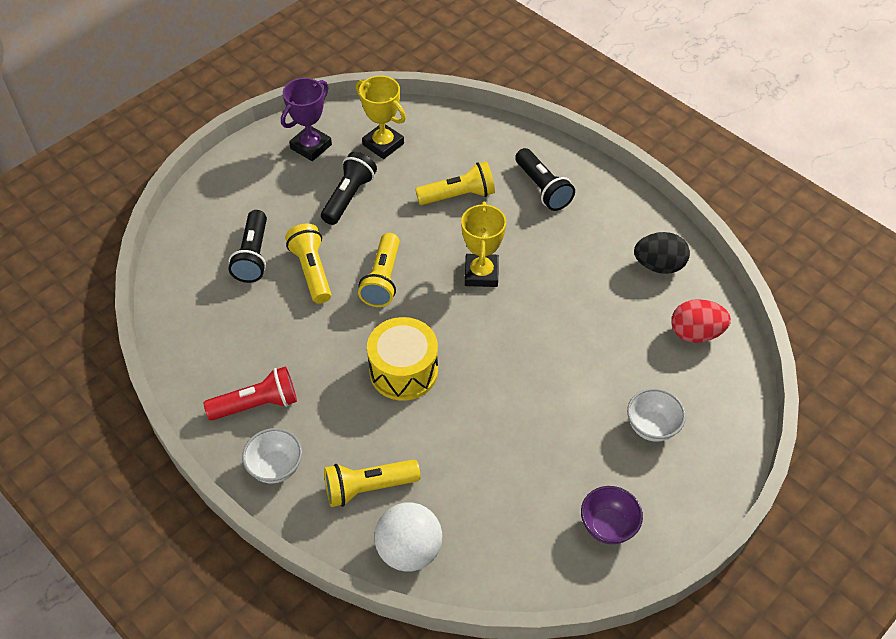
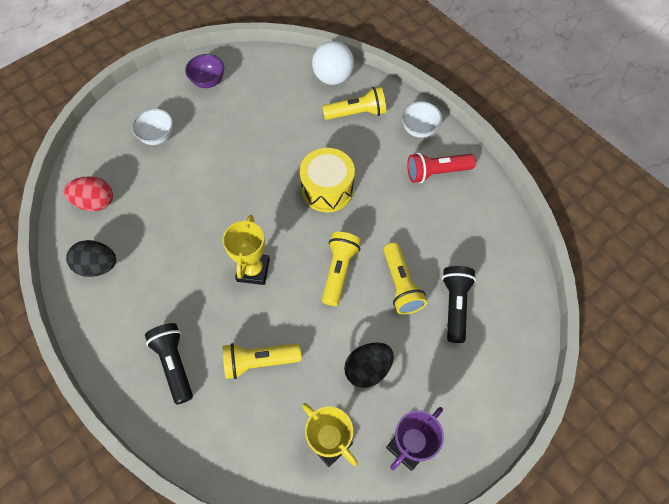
camera: 175 degrees left, 10 degrees up
black flashlight [321,152,377,225] -> black egg [344,342,394,388]

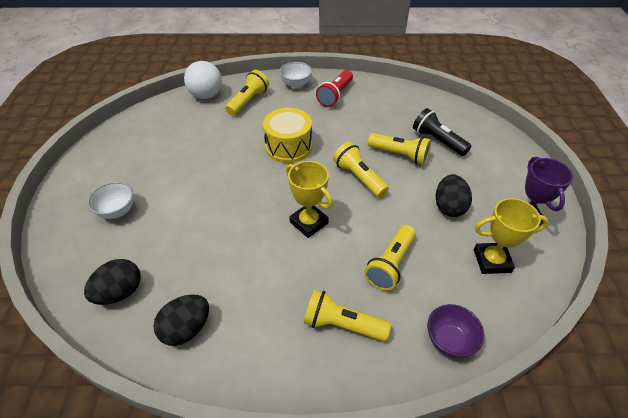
camera: 50 degrees left, 15 degrees down
red egg [64,176,113,211] -> black egg [84,259,141,305]
black flashlight [145,323,193,404] -> yellow flashlight [304,289,391,341]
purple bowl [185,54,224,88] -> purple bowl moved to [427,304,484,358]

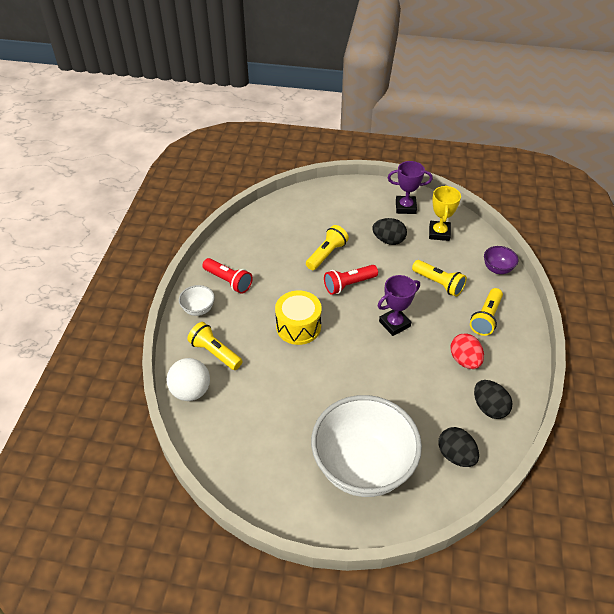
camera: 80 degrees left, 0 degrees up
white bowl [87,182,133,219] -> white bowl [311,395,422,497], size x2.47
yellow trophy [286,161,333,238] -> purple trophy [378,275,420,336]
yellow flashlight [333,142,389,198] -> red flashlight [324,265,378,295]
black flashlight [413,108,471,156] -> none
none -> red egg [450,333,484,369]

